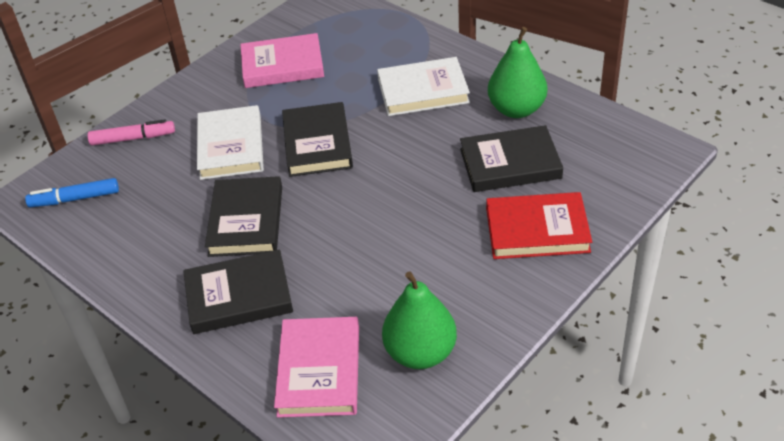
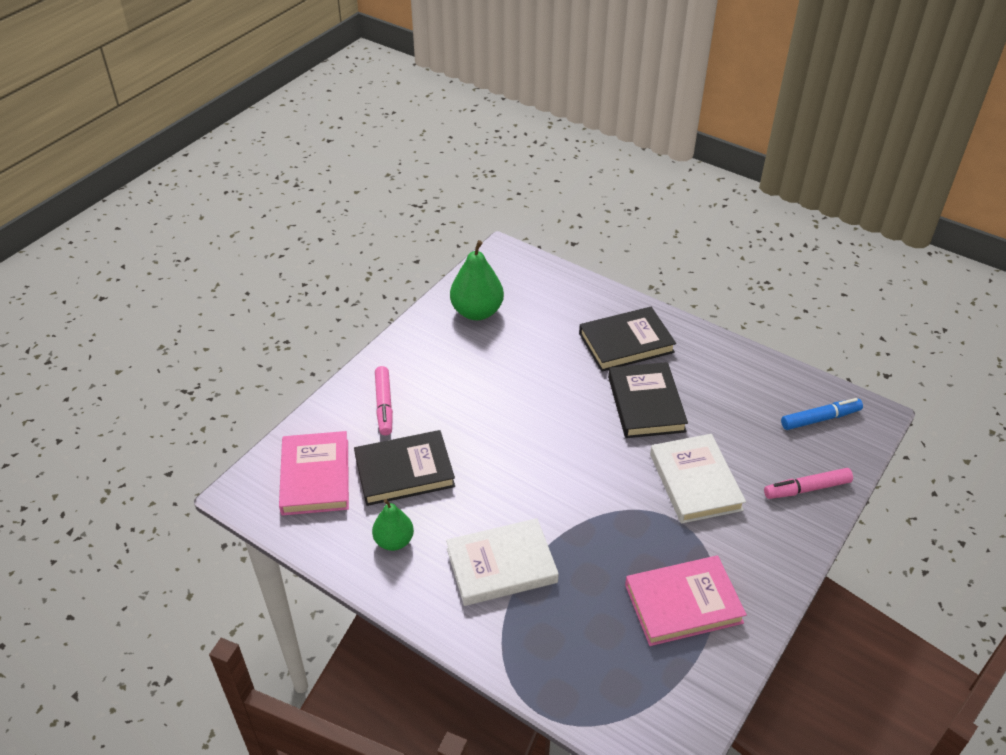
camera: 170 degrees right, 0 degrees up
pink book [274,317,359,418] -> pink book moved to [279,431,349,516]
black book [282,102,353,177] -> none
red book [486,192,592,259] -> pink marker [375,366,393,435]
green pear [488,27,547,118] -> green pear [372,499,414,551], size x0.62

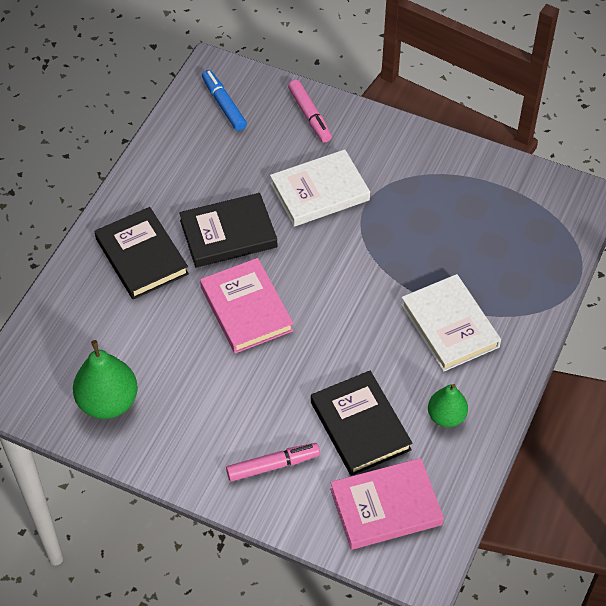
camera: 100 degrees left, 10 degrees up
pink book [625,555,747,646] -> pink book moved to [200,258,294,354]

